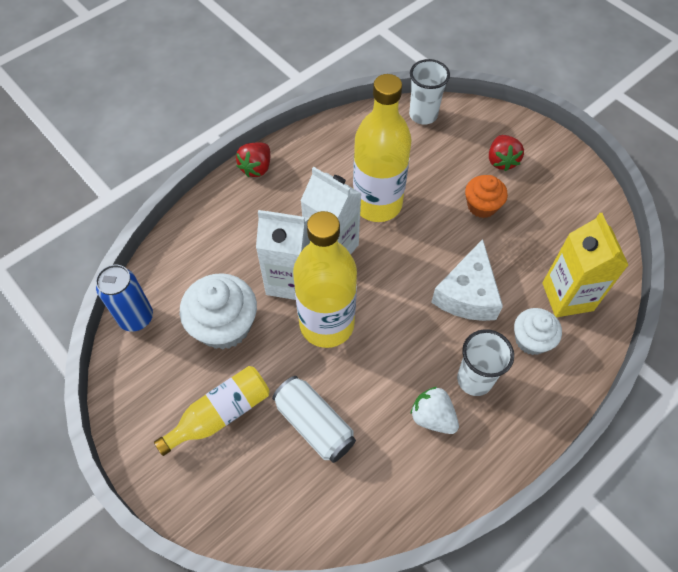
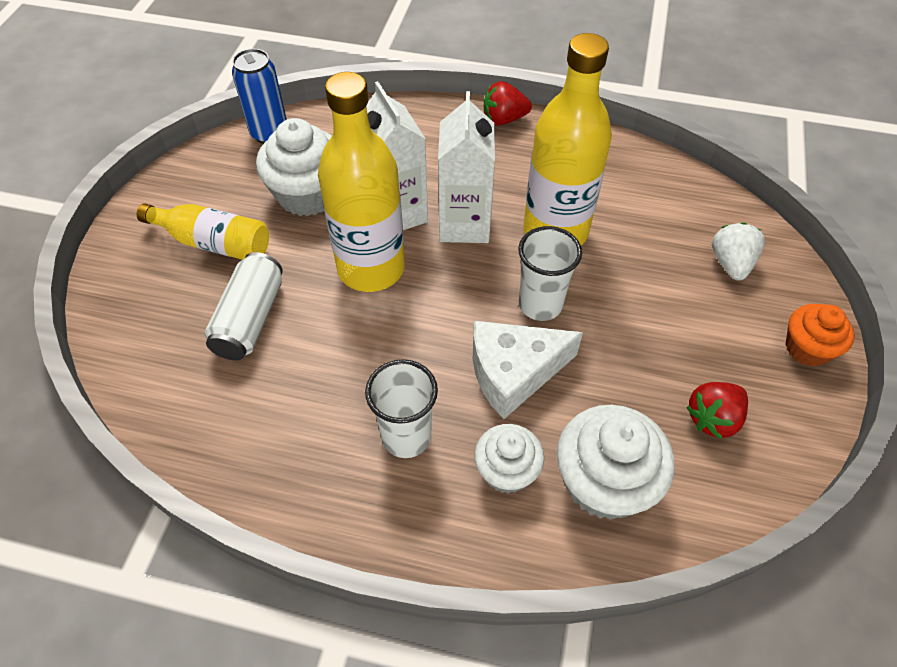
camera: 55 degrees right, 5 degrees down
white cup [409,59,450,125] -> white cup moved to [518,226,582,321]
white strawberry [410,387,459,434] -> white strawberry moved to [712,222,765,280]
orange cupcake [465,175,508,218] -> orange cupcake moved to [786,304,855,367]
red strawberry [489,135,524,171] -> red strawberry moved to [686,382,748,439]
yellow carton [542,213,629,317] -> white cupcake [557,405,674,520]

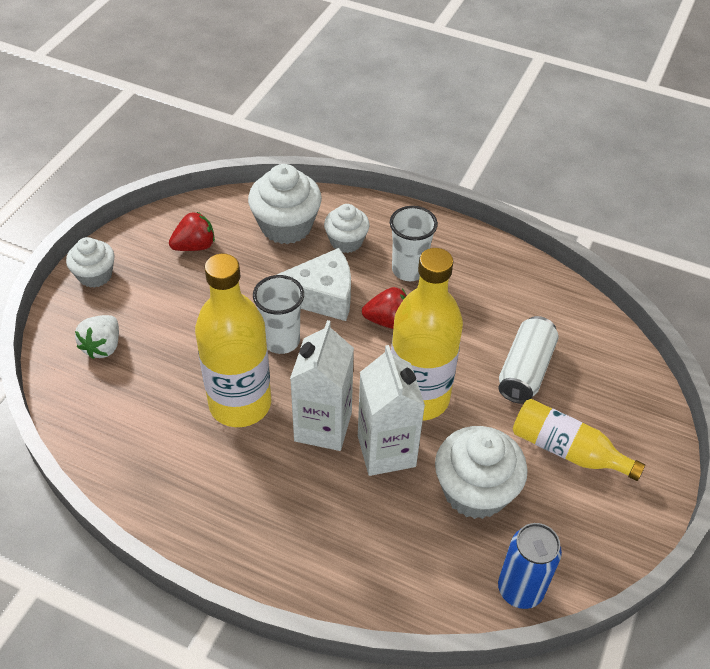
camera: 170 degrees left, 5 degrees down
red strawberry [484,81,532,126] -> red strawberry moved to [362,287,407,329]
orange cupcake [786,304,855,367] -> white cupcake [66,237,114,288]

